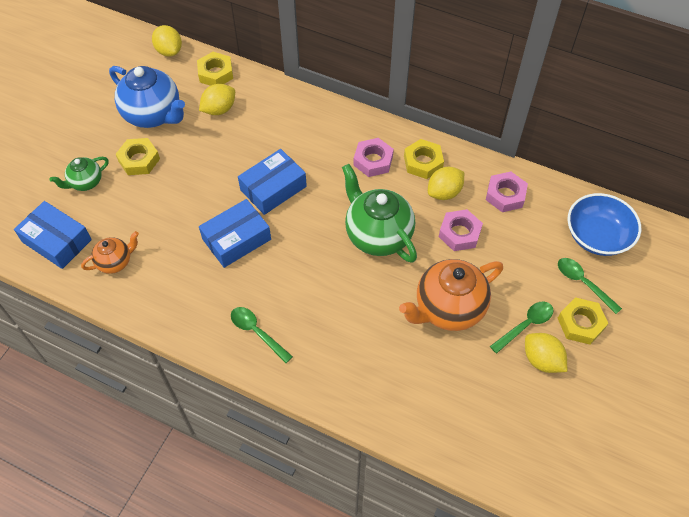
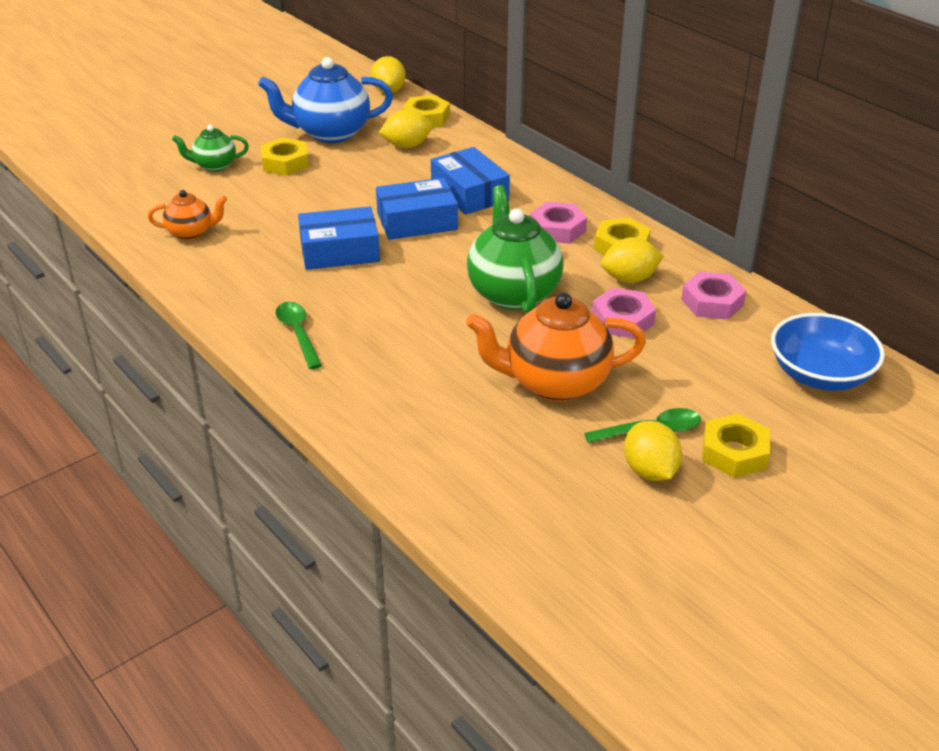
camera: 25 degrees right, 20 degrees down
blue box [14,201,92,269] -> blue box moved to [431,147,510,215]
blue teapot [109,66,185,128] -> blue teapot turned 105 degrees clockwise [258,57,393,143]
green spoon [558,258,622,314] -> none

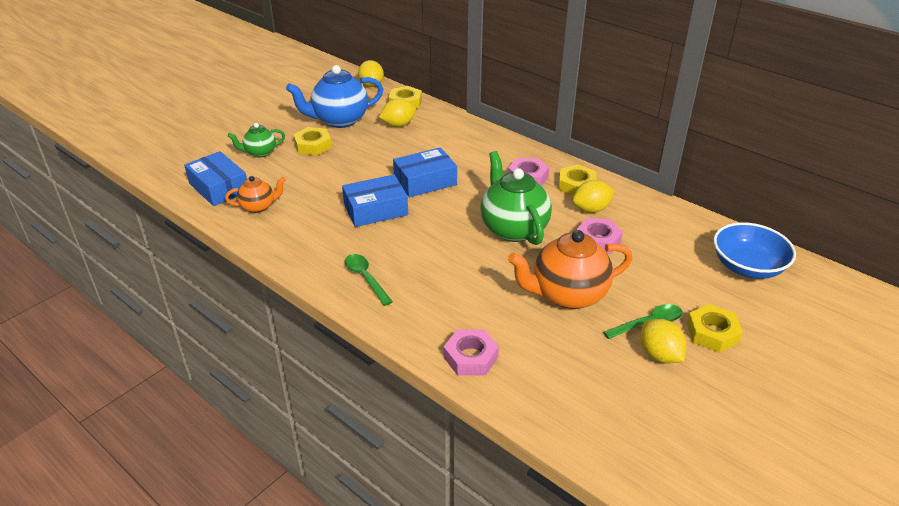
camera: 10 degrees left, 0 degrees up
blue box [431,147,510,215] -> blue box moved to [184,151,247,206]
pink nut [681,271,746,320] -> pink nut moved to [444,329,499,376]

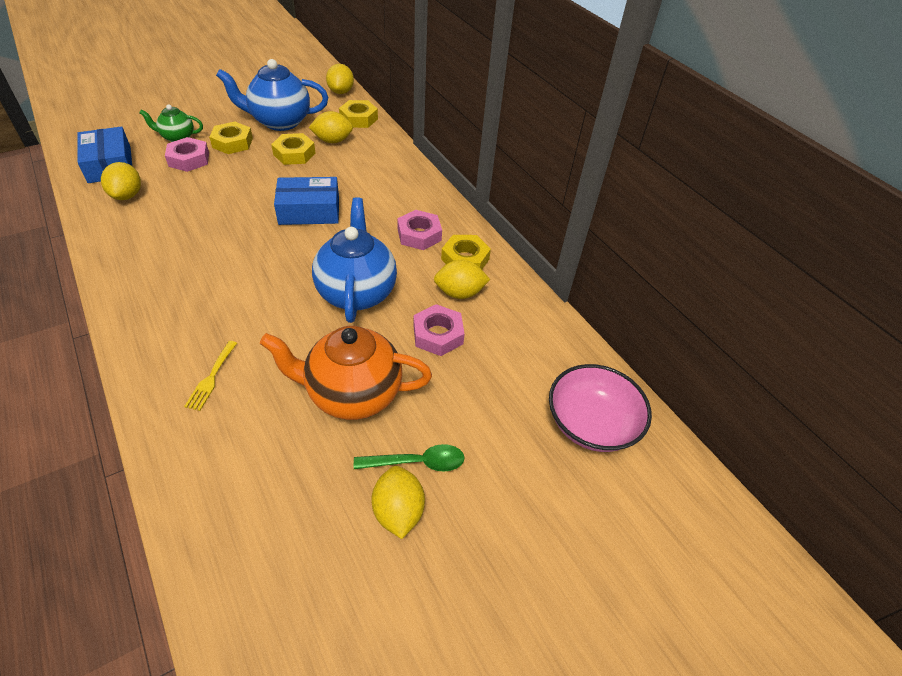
camera: 15 degrees right, 10 degrees up
orange teapot [225,176,286,213] -> yellow lemon [101,162,141,200]
blue box [342,175,408,227] -> none
green spoon [344,254,393,306] -> none
pink nut [444,329,499,376] -> pink nut moved to [165,137,209,172]
green teapot [480,151,552,245] -> blue teapot [312,197,397,323]
yellow nut [687,304,743,353] -> yellow nut moved to [271,133,315,165]
blue bowl [713,222,796,279] -> pink bowl [549,364,652,452]
none -> yellow fork [184,341,237,411]

